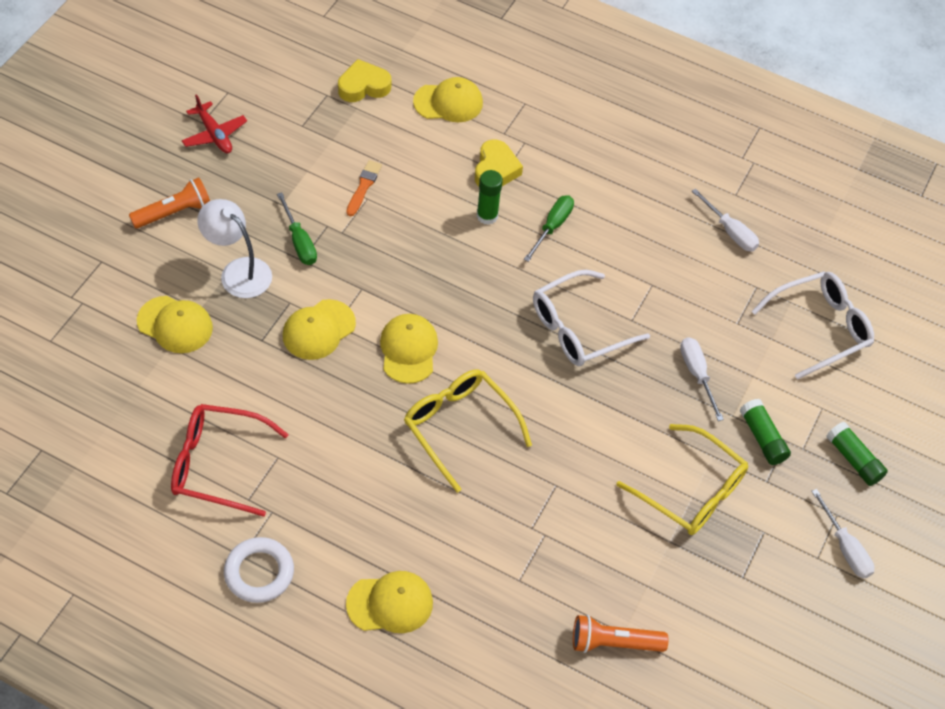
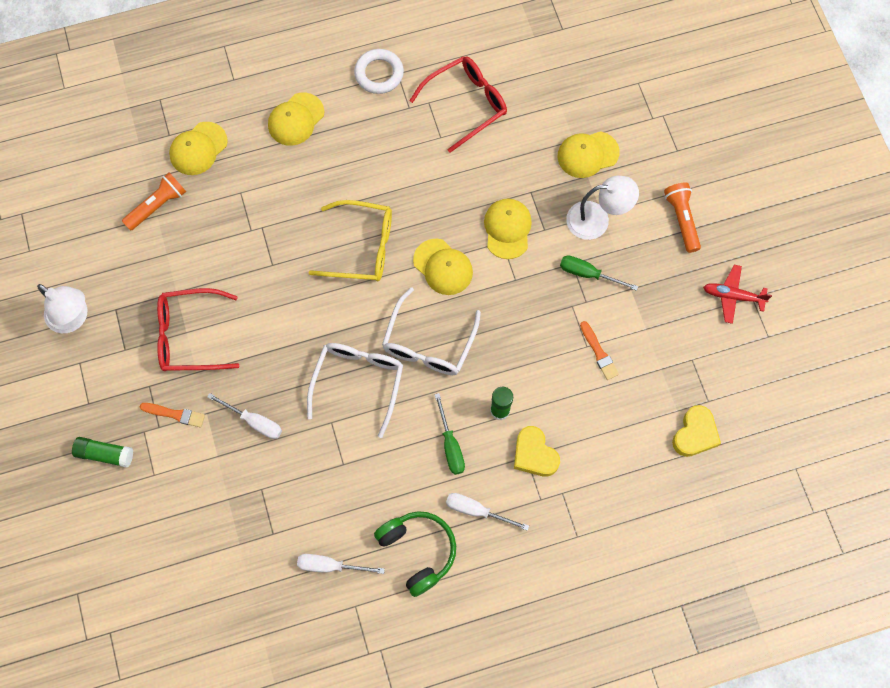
camera: 140 degrees right, 15 degrees up
orange flashlight [129,177,210,229] -> orange flashlight turned 150 degrees clockwise [664,183,701,253]
yellow cap [413,77,483,122] -> yellow cap moved to [169,122,228,175]
yellow glasses [616,424,748,535] -> red glasses [157,288,239,371]
green glue stick [740,399,791,465] -> orange brush [140,403,205,427]
white glasses [751,271,874,380] -> white glasses moved to [382,287,481,375]
white screwdriver [811,489,875,579] -> white screwdriver moved to [446,493,529,531]
none -> white lamp [37,284,87,333]
none -> green headphones [374,511,456,597]

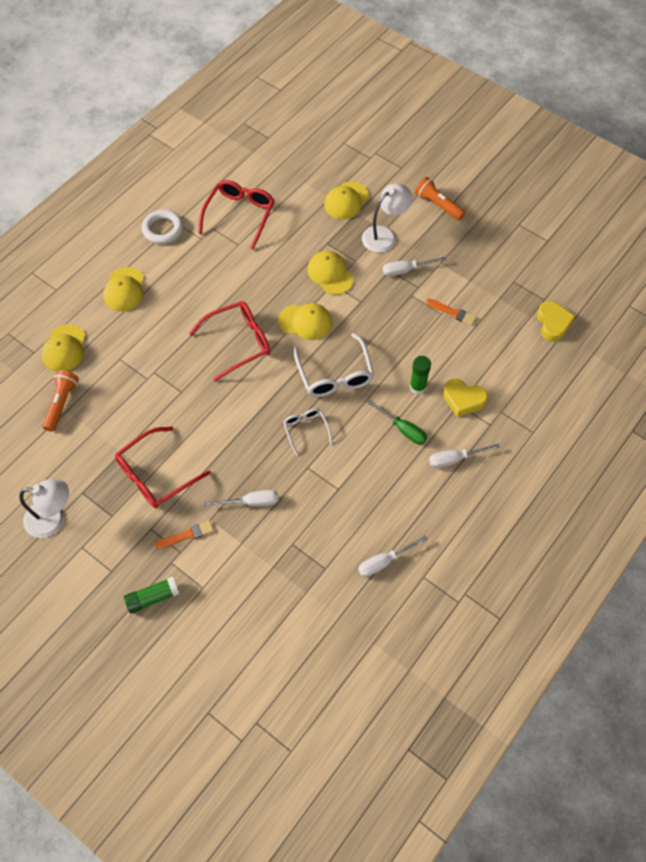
camera: 35 degrees left, 10 degrees down
white glasses [307,343,403,438] -> white glasses [283,408,332,455], size x0.57
yellow glasses [309,200,392,281] -> red glasses [189,301,270,382]
green headphones [374,511,456,597] -> none
green screwdriver [560,256,638,291] -> white screwdriver [383,257,446,276]
red plane [703,265,772,324] -> none

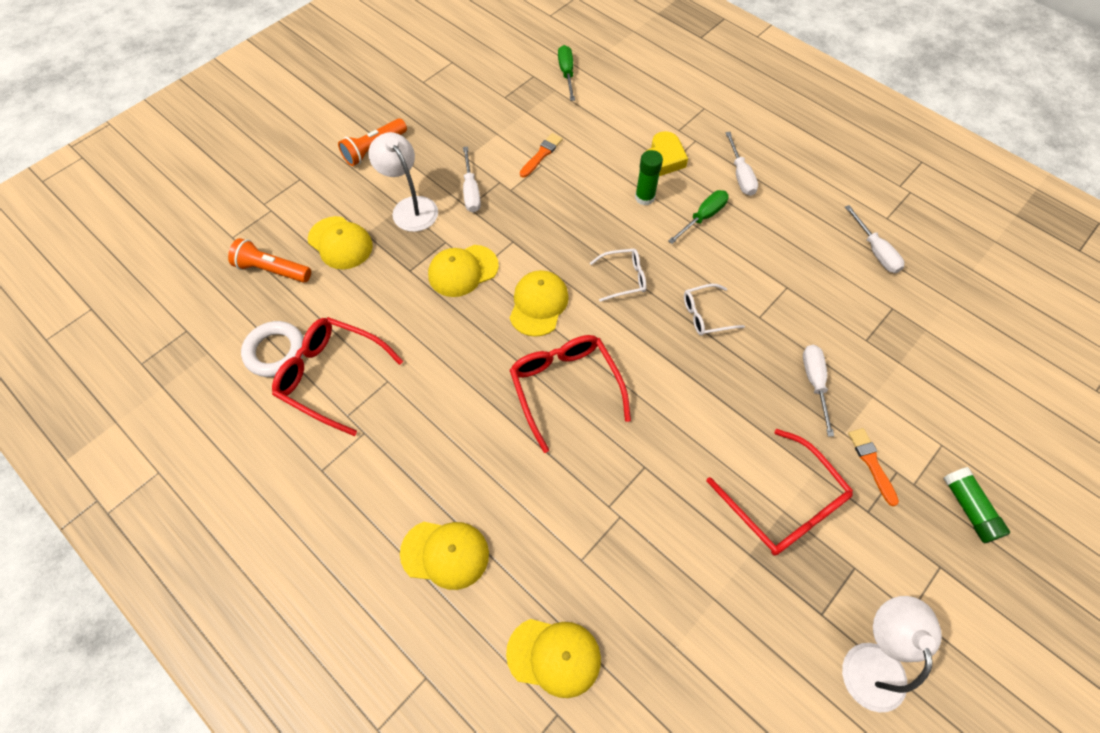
camera: 85 degrees left, 0 degrees up
orange flashlight [42,370,79,432] -> orange flashlight moved to [228,238,311,283]
white ring [142,210,183,244] -> white ring moved to [241,321,304,377]
white glasses [294,333,374,397] -> white glasses [590,249,646,302], size x0.57
yellow heart [537,301,575,342] -> green screwdriver [558,45,575,101]

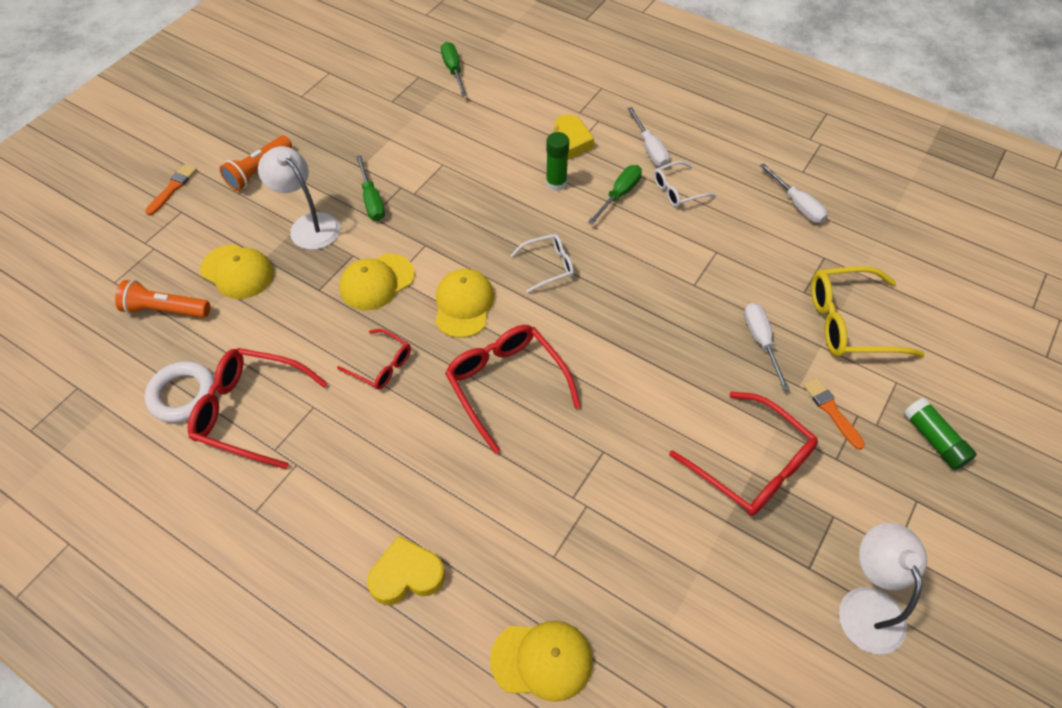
camera: 10 degrees left, 5 degrees down
yellow cap [400,522,489,590] -> yellow heart [367,536,445,605]
white screwdriver [463,147,481,213] -> green screwdriver [356,155,385,221]
orange brush [520,133,563,178] -> orange brush moved to [145,164,197,216]
white glasses [684,284,745,336] -> white glasses moved to [654,161,716,207]
none -> red glasses [337,329,411,389]
none -> yellow glasses [811,266,925,357]

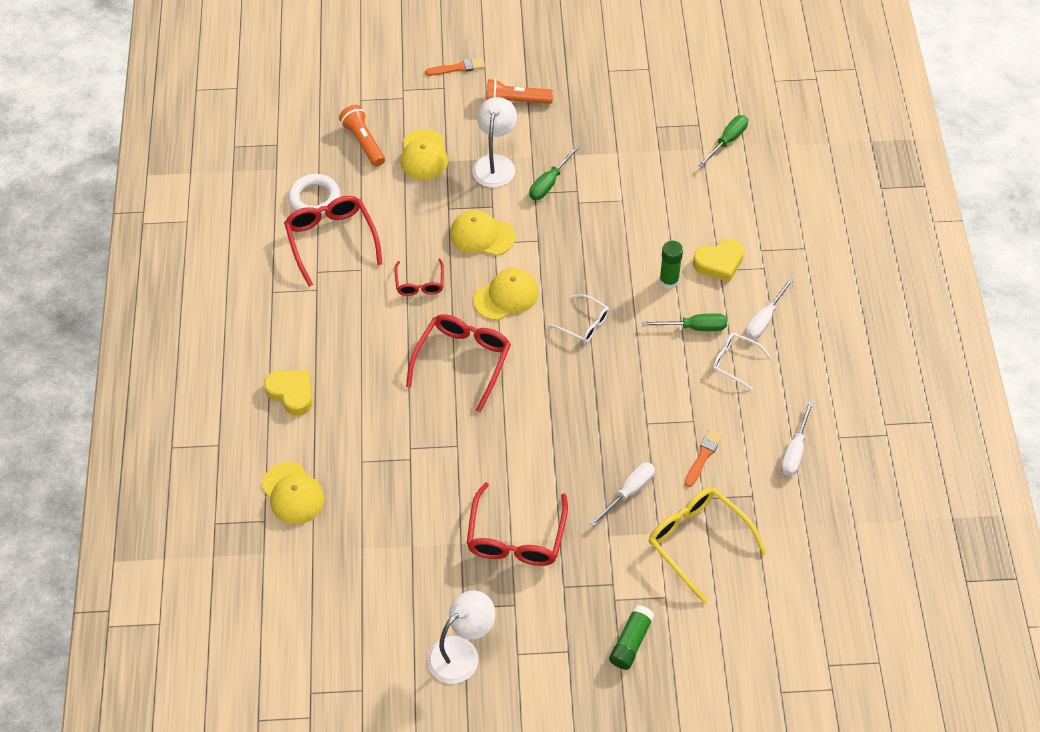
camera: 55 degrees right, 0 degrees up
orange brush [803,378,865,450] -> orange brush moved to [685,428,723,487]

